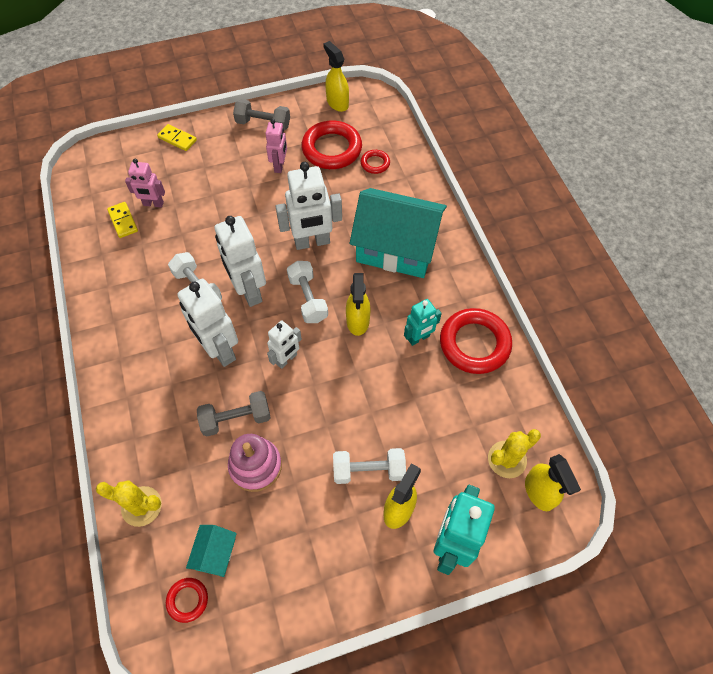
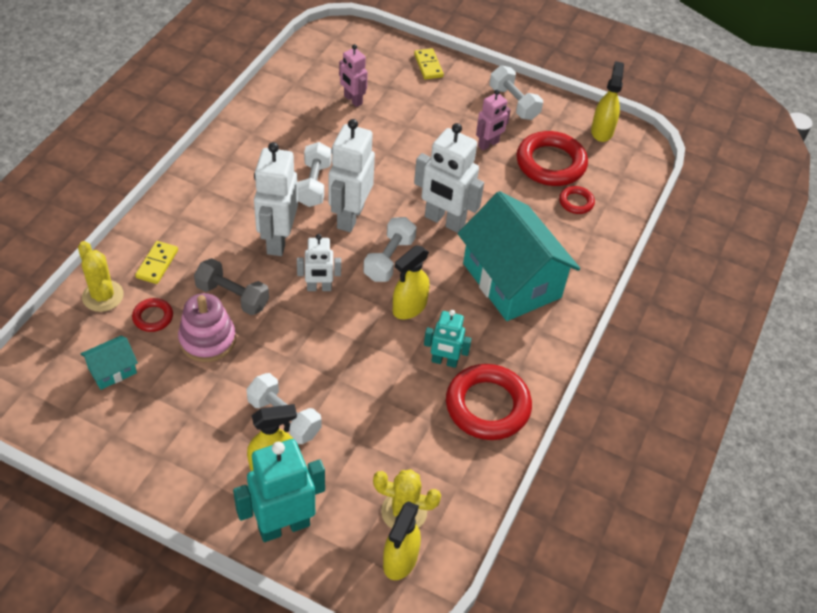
camera: 40 degrees right, 10 degrees down
yellow domino [107,202,138,238] -> yellow domino moved to [135,241,178,284]
red ring [166,578,208,623] -> red ring moved to [132,298,173,332]
grey dumbbell [233,99,290,131] -> white dumbbell [490,65,543,120]

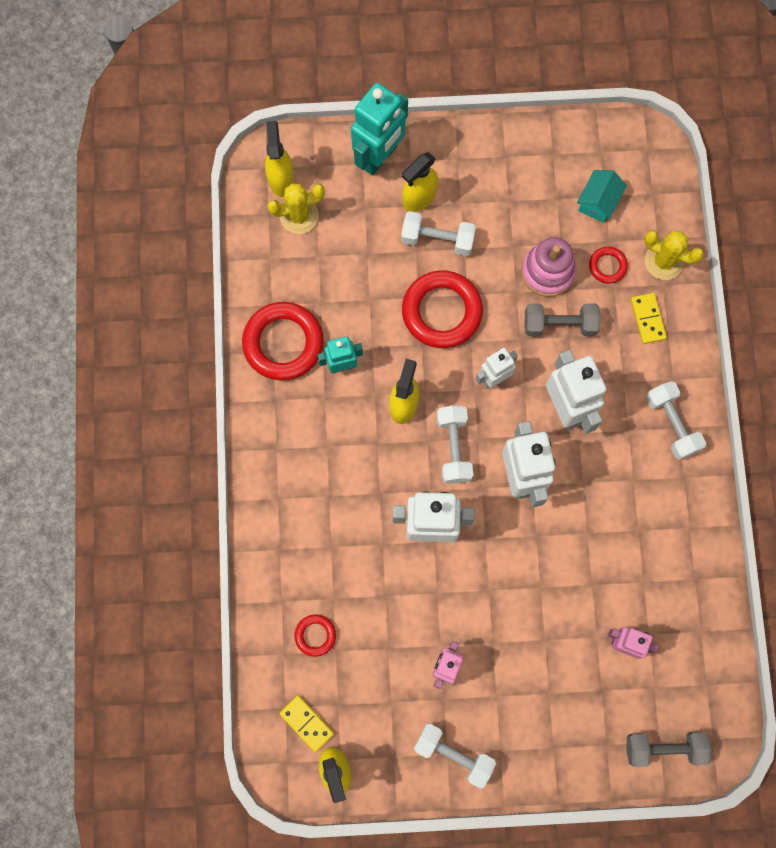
camera: 155 degrees right, 25 degrees up
white dumbbell [297,142,332,207] -> white dumbbell moved to [646,381,706,460]
yellow domino [414,48,444,79] -> yellow domino moved to [280,695,334,752]
turquoise house [458,191,580,321] -> none
red ring [516,131,588,186] -> red ring moved to [402,270,483,348]
none -> grey dumbbell [626,732,712,767]

